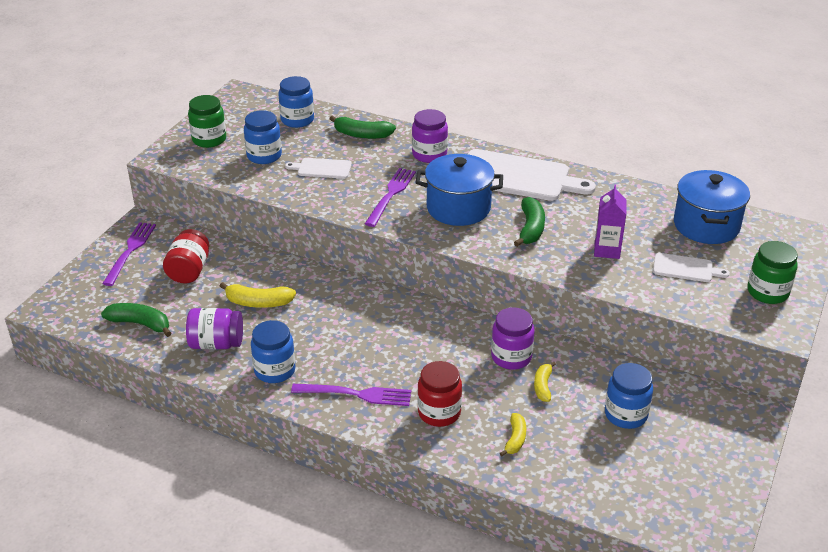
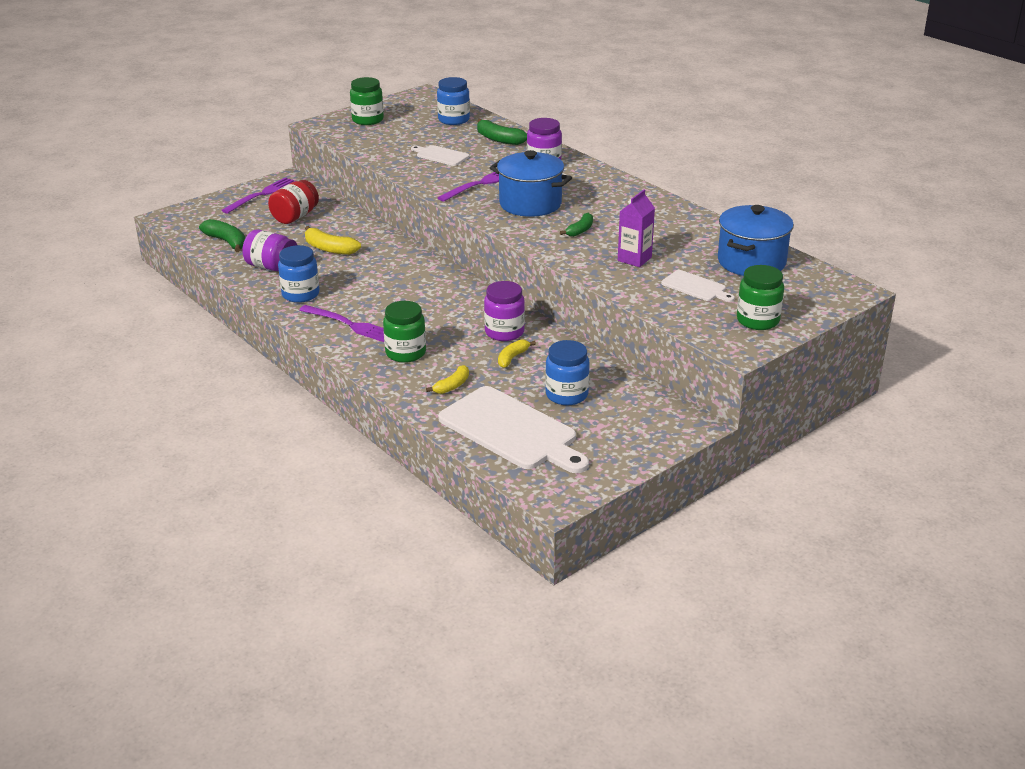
camera: 25 degrees right, 5 degrees down
blue jar [244,110,282,164] -> none
red jar [417,361,462,427] -> green jar [383,301,426,363]
white cutting board [468,149,596,201] -> white cutting board moved to [438,386,589,473]
green banana [514,197,545,247] -> green banana [560,213,593,237], size x0.65

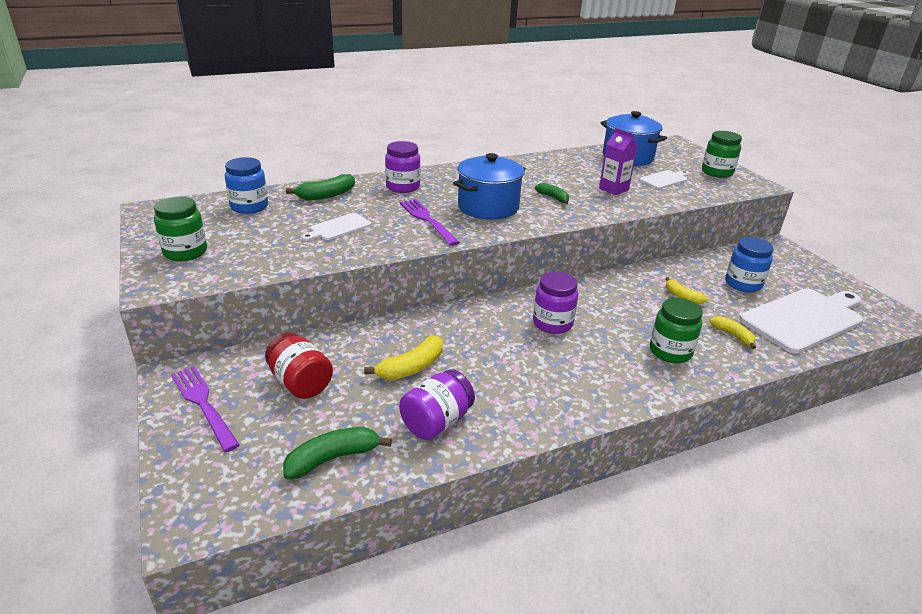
camera: 75 degrees left, 0 degrees up
blue jar [278,245,320,303] -> none
purple fork [299,305,384,342] -> none
purple jar [484,281,525,341] -> purple jar moved to [533,272,578,334]

